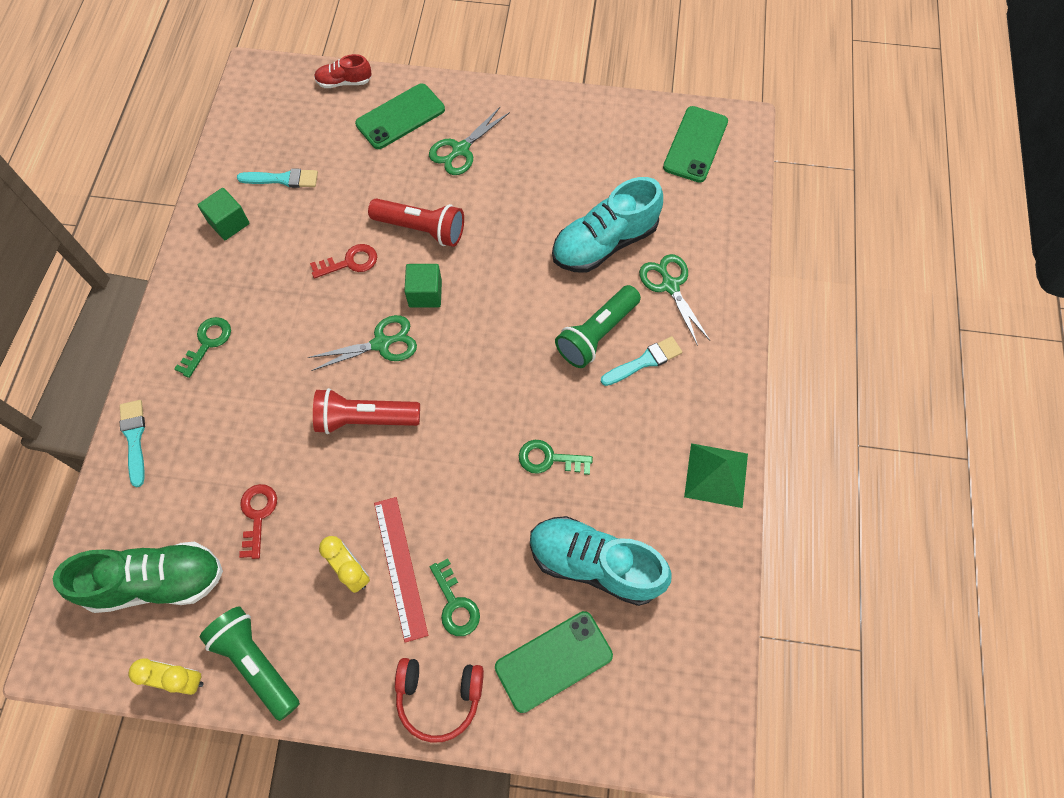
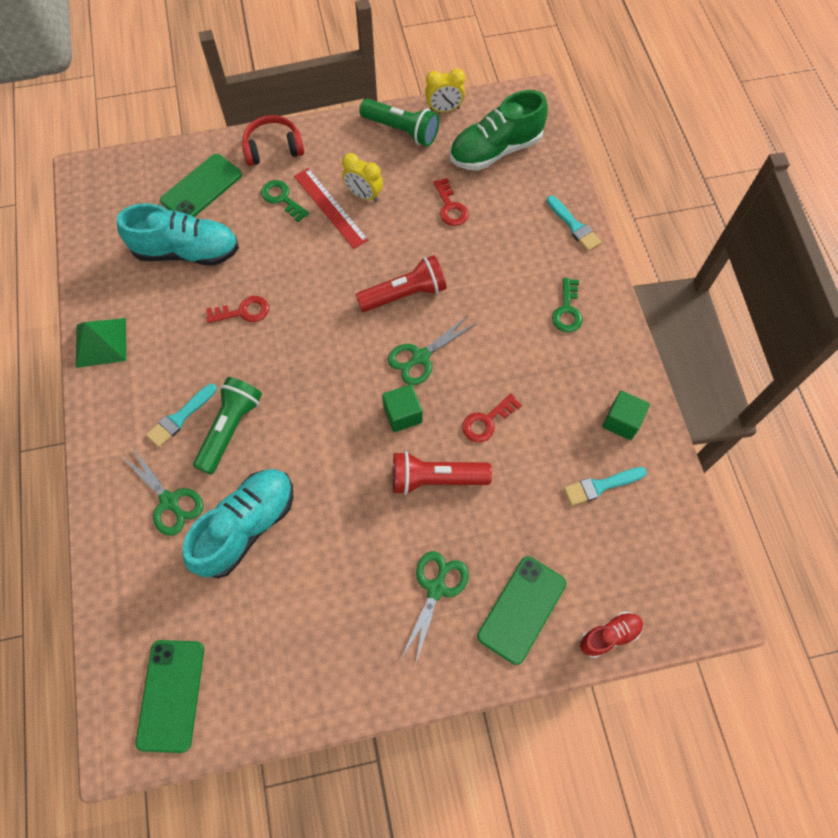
camera: 160 degrees right, 0 degrees up
green key [519,440,593,475] -> red key [206,296,269,323]

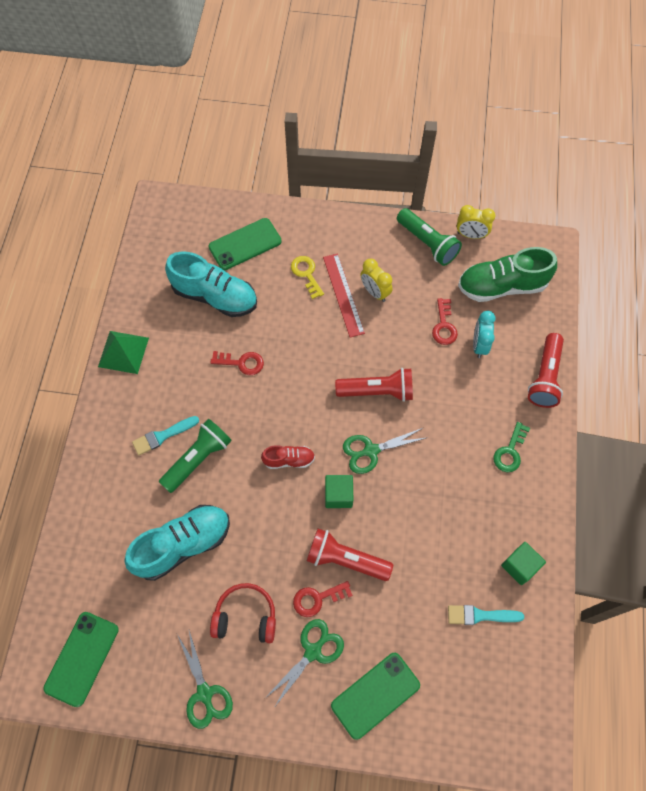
camera: 20 degrees right, 0 degrees up
green scissors [123,448,204,536] -> green scissors moved to [177,631,233,729]
red headphones [242,115,304,166] -> red headphones moved to [210,583,276,643]
green key [261,180,309,222] -> yellow key [291,256,324,299]
red key [462,393,522,443] -> red key moved to [293,581,353,617]
turquoise brush [547,196,602,251] -> red flashlight [528,333,564,408]
red shoe [580,611,644,658] -> red shoe moved to [261,445,315,469]
none -> turquoise clock [473,311,495,358]

